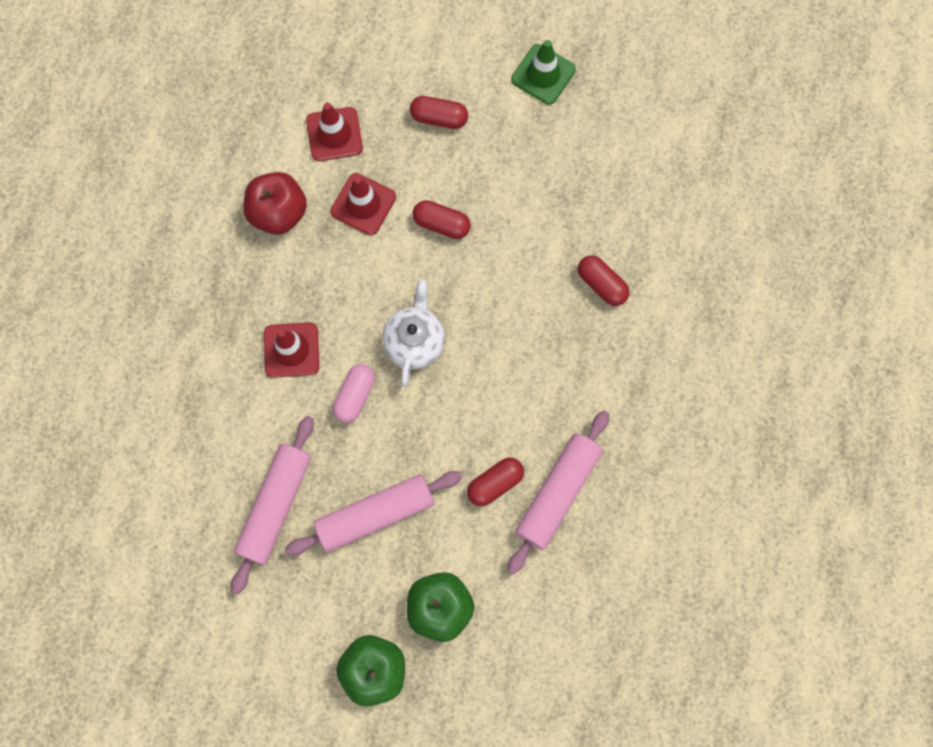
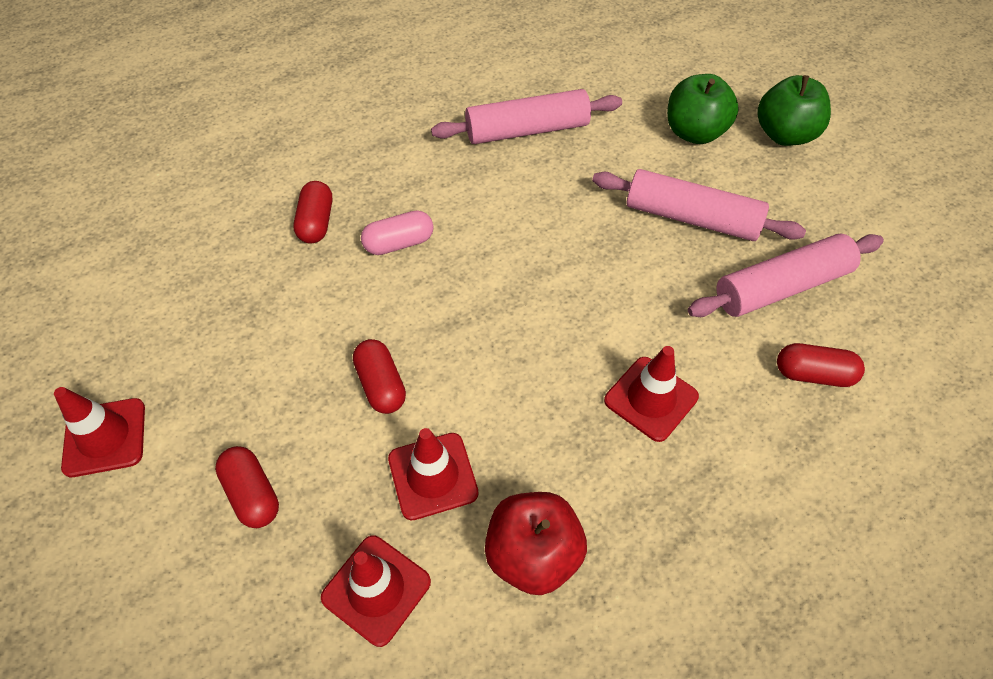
camera: 135 degrees left, 20 degrees down
pink capsule [332,364,375,423] -> pink capsule moved to [361,211,433,255]
white teapot [382,279,445,387] -> none
red capsule [467,457,524,506] -> red capsule moved to [777,343,865,387]
green traffic cone [511,40,576,105] -> red traffic cone [54,387,145,477]

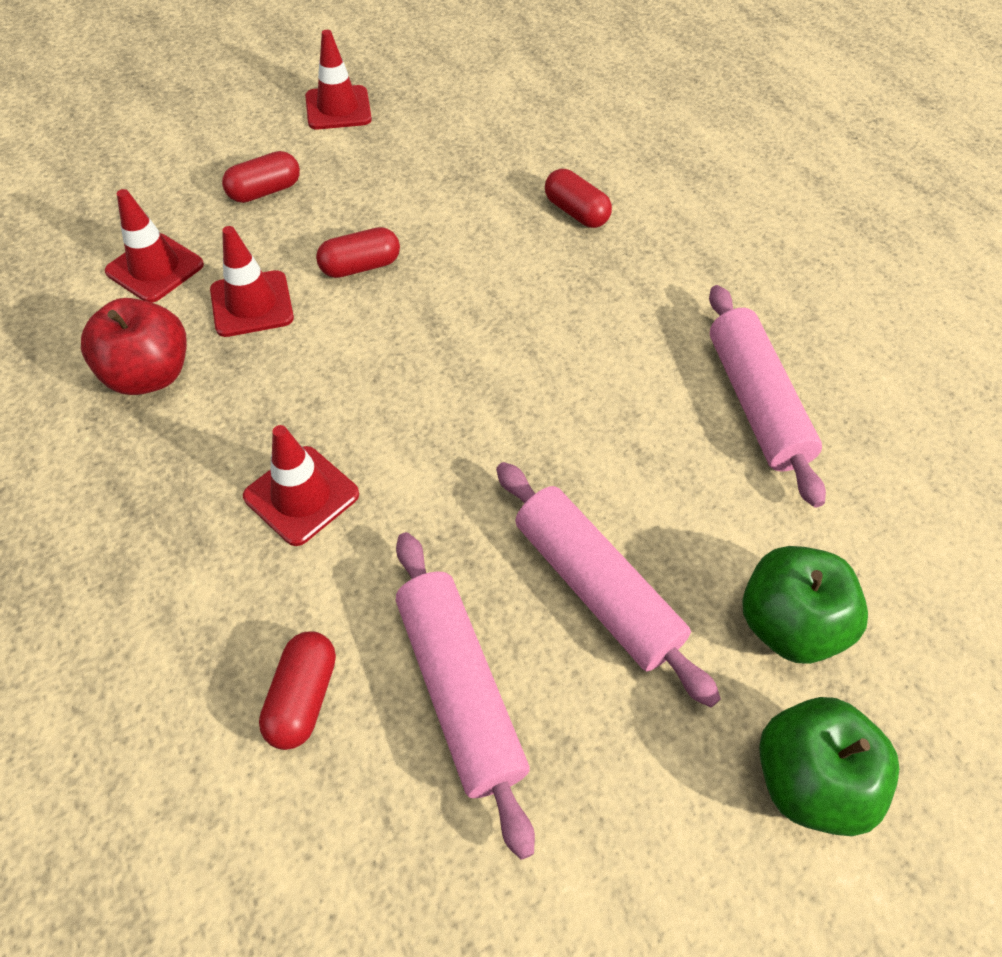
camera: 90 degrees right, 0 degrees up
red capsule [294,181,332,244] -> red capsule turned 45 degrees clockwise [545,169,612,228]
pink capsule [361,211,433,255] -> none
pink rolling pin [592,169,806,241] -> pink rolling pin turned 60 degrees counterclockwise [496,462,721,707]

